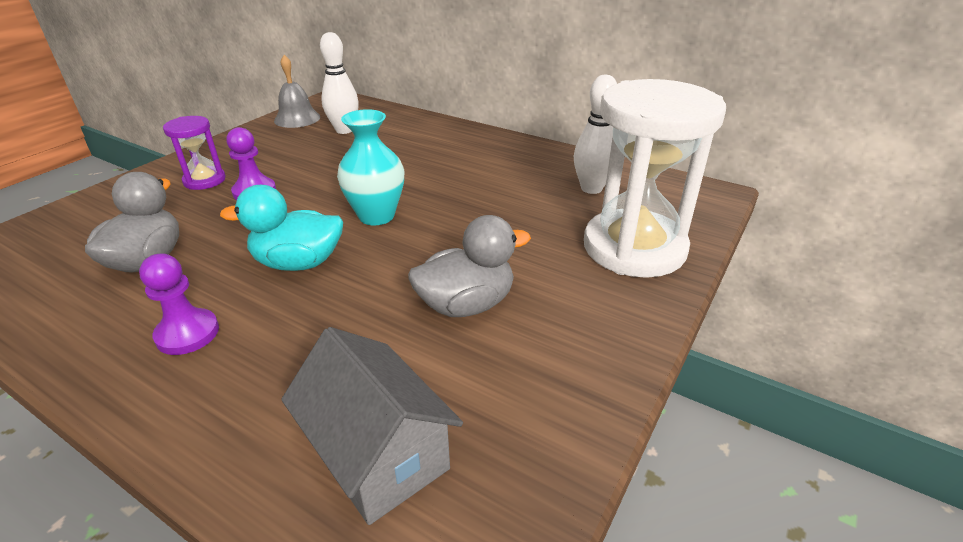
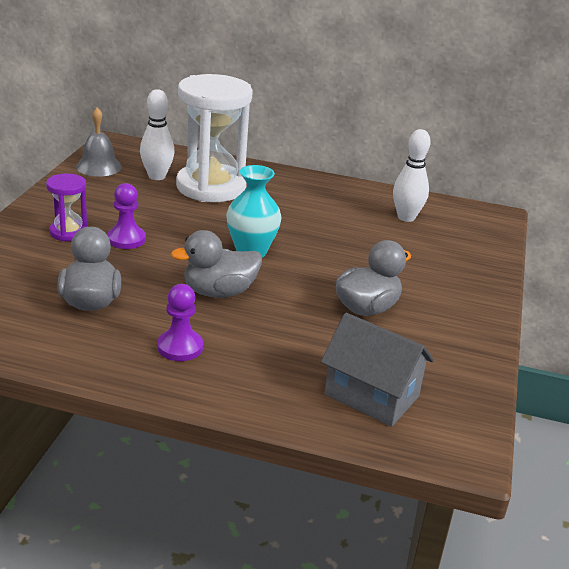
camera: 20 degrees left, 5 degrees down
turquoise duck [220,185,343,271] -> grey duck [171,230,262,298]
white hourglass [584,79,726,278] -> white hourglass moved to [176,74,253,202]

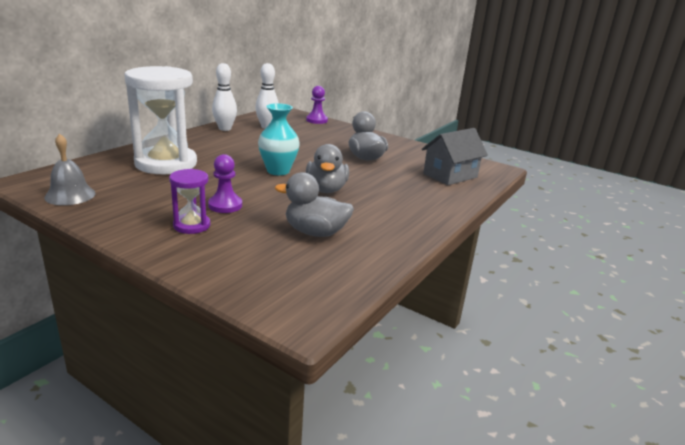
camera: 70 degrees left, 5 degrees down
white bowling pin [140,89,175,180] -> white bowling pin moved to [212,63,237,131]
purple pawn [157,284,203,361] -> purple pawn moved to [306,86,328,124]

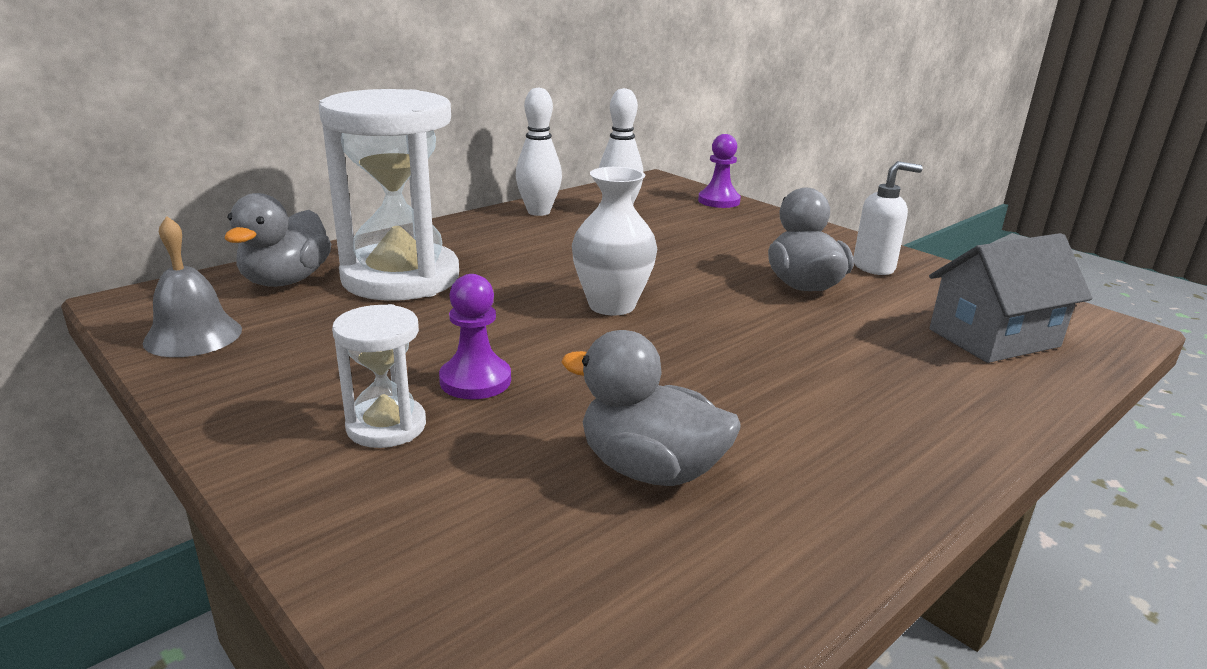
camera: 15 degrees right, 0 degrees up
purple hourglass [169,169,210,234] -> white hourglass [332,304,426,448]
turquoise vase [258,103,300,175] -> white vase [572,167,657,316]
grey duck [306,144,349,193] -> grey duck moved to [225,193,331,287]
none -> white soap dispenser [854,161,922,275]

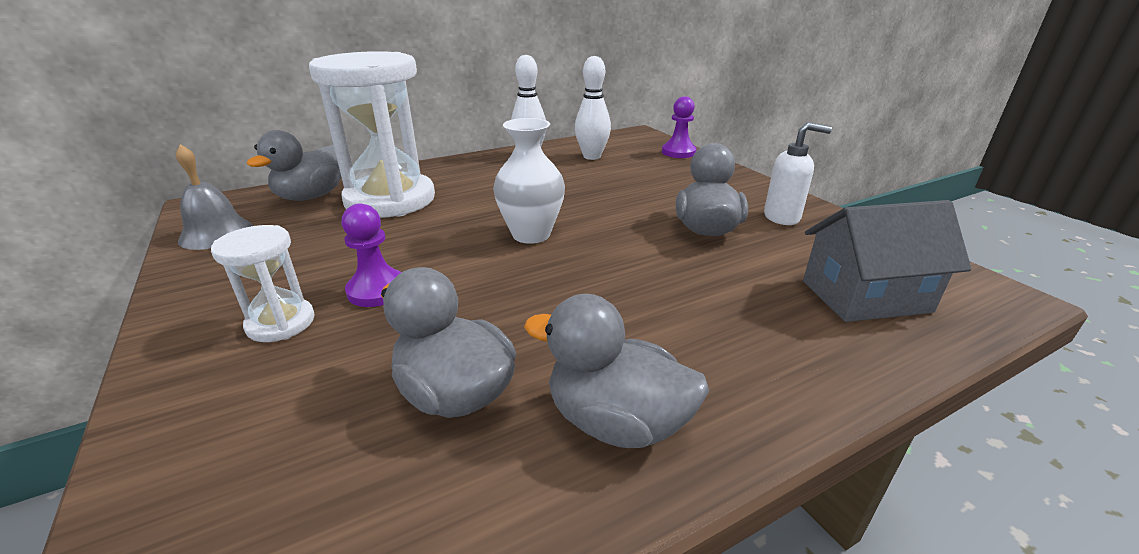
camera: 15 degrees right, 5 degrees up
none -> grey duck [524,294,709,448]

